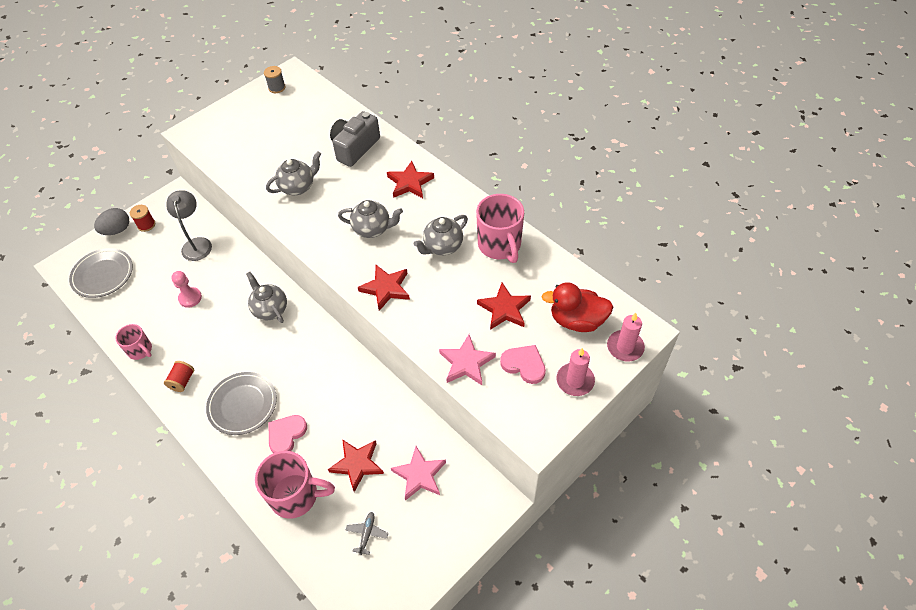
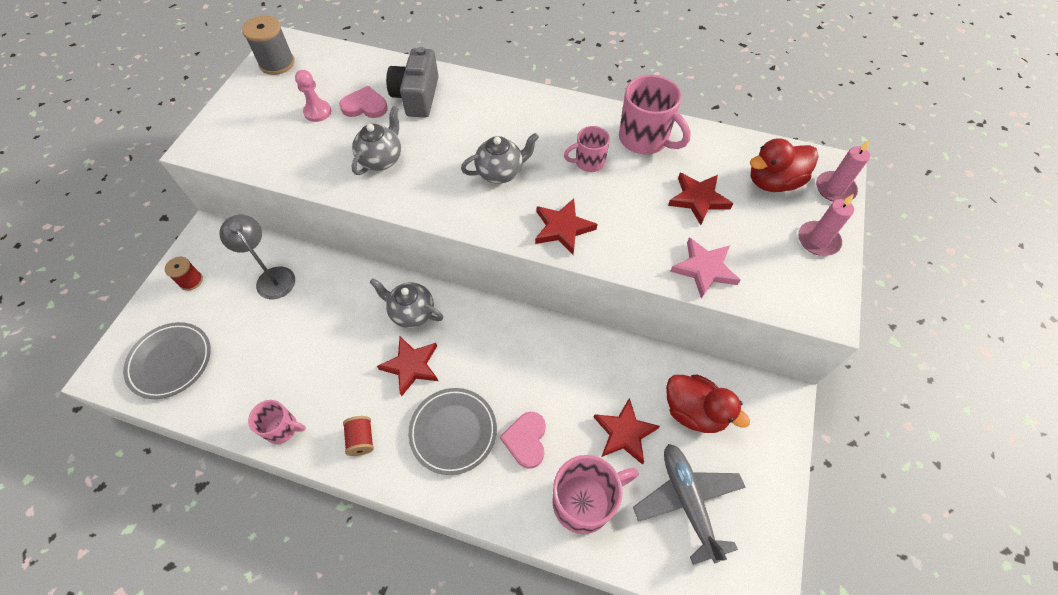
camera: 30 degrees left, 5 degrees up
grey egg [94,208,129,235] -> none
pink pawn [171,271,202,308] -> pink pawn moved to [295,70,331,122]
grey spool [264,66,286,93] -> grey spool [242,15,295,75], size x1.63
grey plane [345,512,388,555] -> grey plane [633,444,746,565], size x2.21
red star [387,161,434,198] -> red star moved to [377,337,438,396]
pink star [391,446,446,501] -> red duck [666,374,750,433]
grey teapot [414,215,468,255] -> pink mug [564,126,610,172]
pink heart [500,345,546,384] -> pink heart moved to [339,86,388,118]

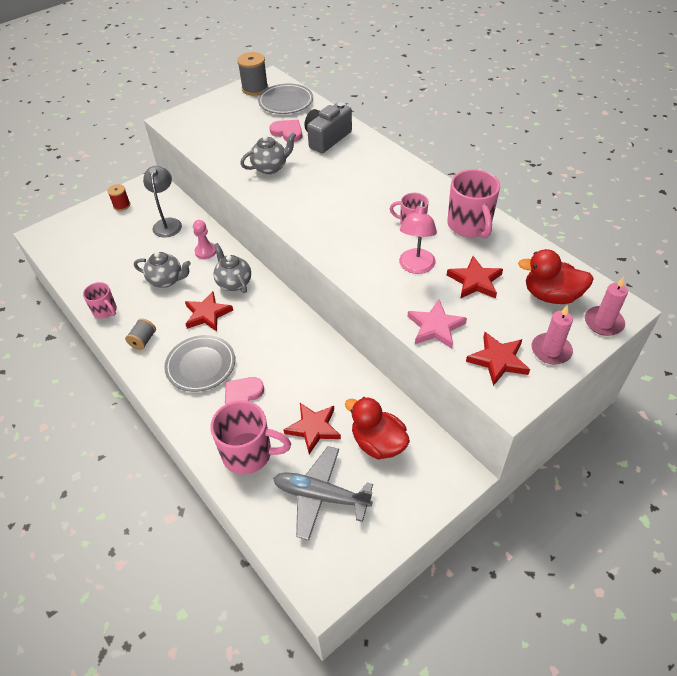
camera: 35 degrees right, 10 degrees down
grey plate [123,322,211,399] -> grey plate moved to [258,84,313,114]
pink pawn [295,70,331,122] -> pink pawn moved to [193,220,216,259]
red spool [343,416,374,456] -> grey spool [125,318,156,350]
grey teapot [461,133,539,184] -> grey teapot moved to [134,252,191,288]
red star [535,198,597,255] -> red star moved to [466,332,530,386]
grey plane [633,444,746,565] -> grey plane turned 90 degrees counterclockwise [273,446,373,540]
red duck [666,374,750,433] -> red duck turned 150 degrees clockwise [345,397,410,460]
none -> pink lamp [399,201,437,274]

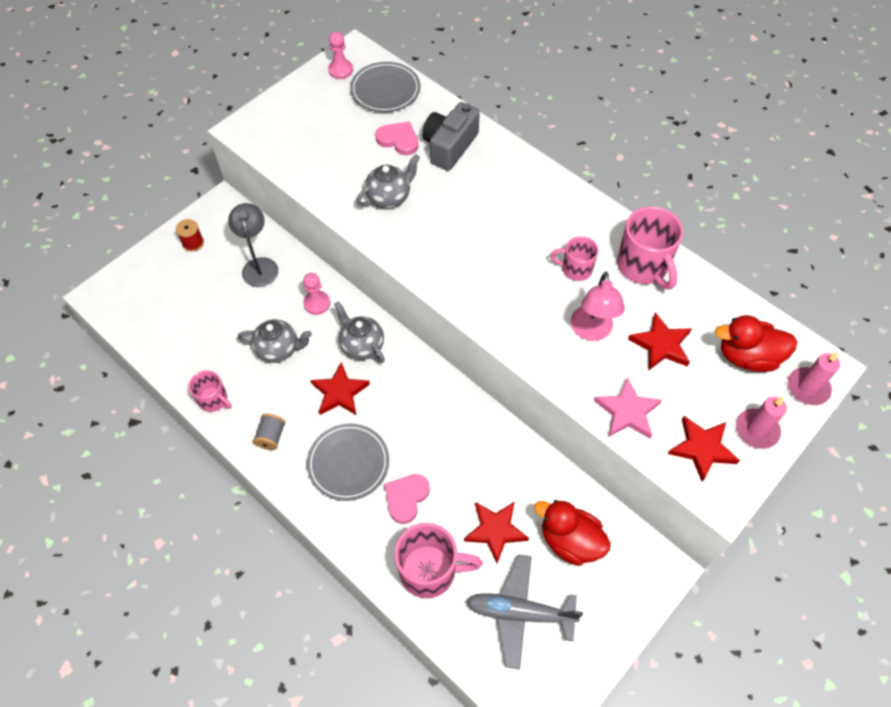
camera: 10 degrees left, 10 degrees up
grey spool [237,52,268,95] -> pink pawn [328,32,353,79]

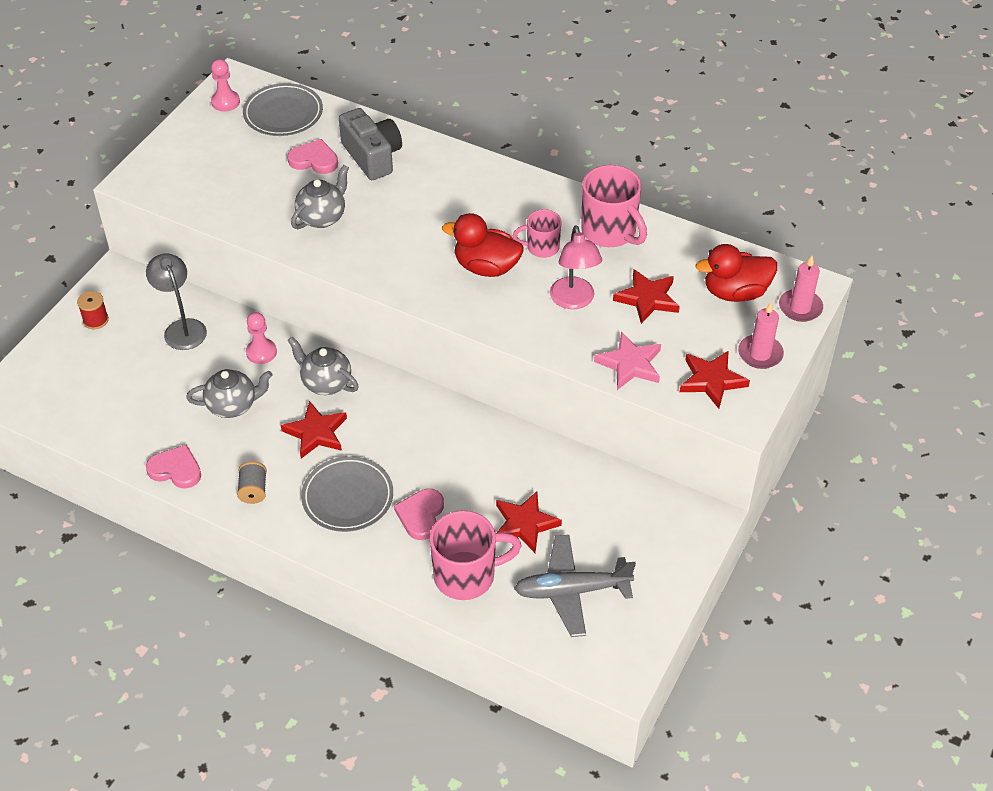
camera: 15 degrees left, 10 degrees down
pink mug [189,370,231,412] -> pink heart [146,445,201,489]
grey camera [422,102,480,171] -> grey camera turned 135 degrees clockwise [339,108,402,180]
red duck [534,500,611,566] -> red duck moved to [442,213,523,277]

